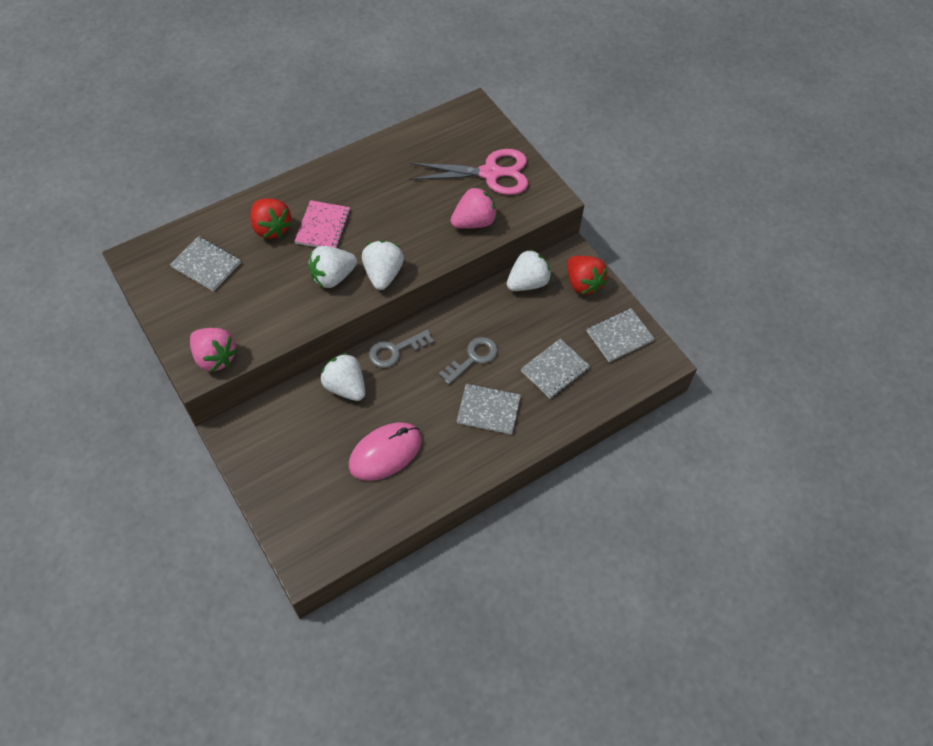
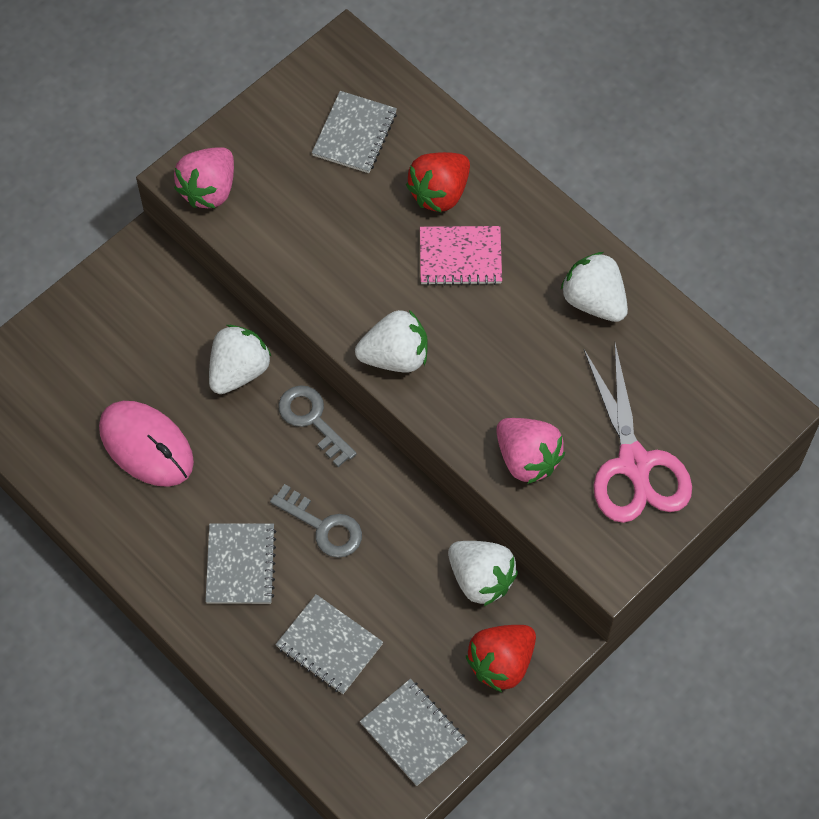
camera: 80 degrees right, 5 degrees up
white strawberry [308,246,357,288] -> white strawberry moved to [561,252,628,322]

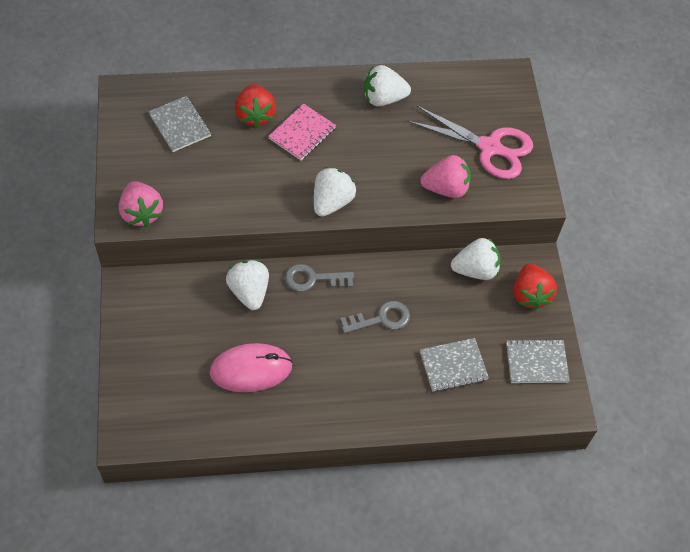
camera: 55 degrees left, 5 degrees down
grey notebook [205,523,276,604] -> none

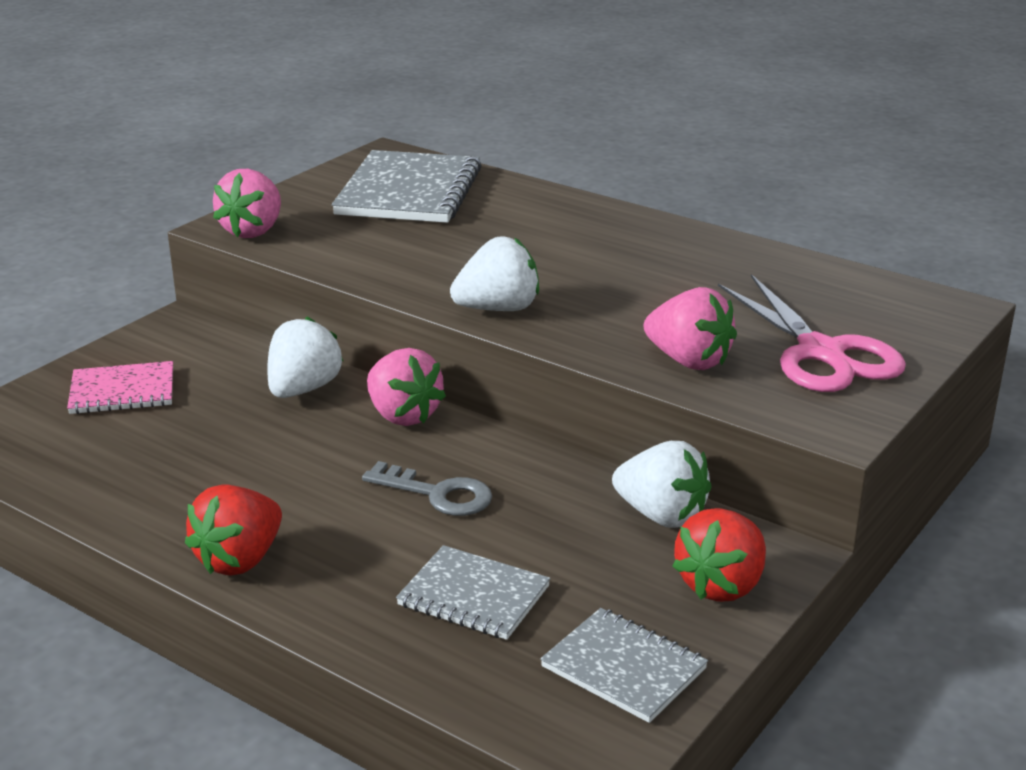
camera: 45 degrees right, 30 degrees down
grey notebook [148,96,211,152] -> grey notebook [332,150,482,223], size x1.73
pink mouse [210,343,293,392] -> none
red strawberry [235,84,276,128] -> red strawberry moved to [185,485,282,575]
pink notebook [268,103,336,160] -> pink notebook moved to [67,361,173,414]
grey key [285,264,354,292] -> pink strawberry [367,348,446,426]
white strawberry [364,65,411,106] -> none

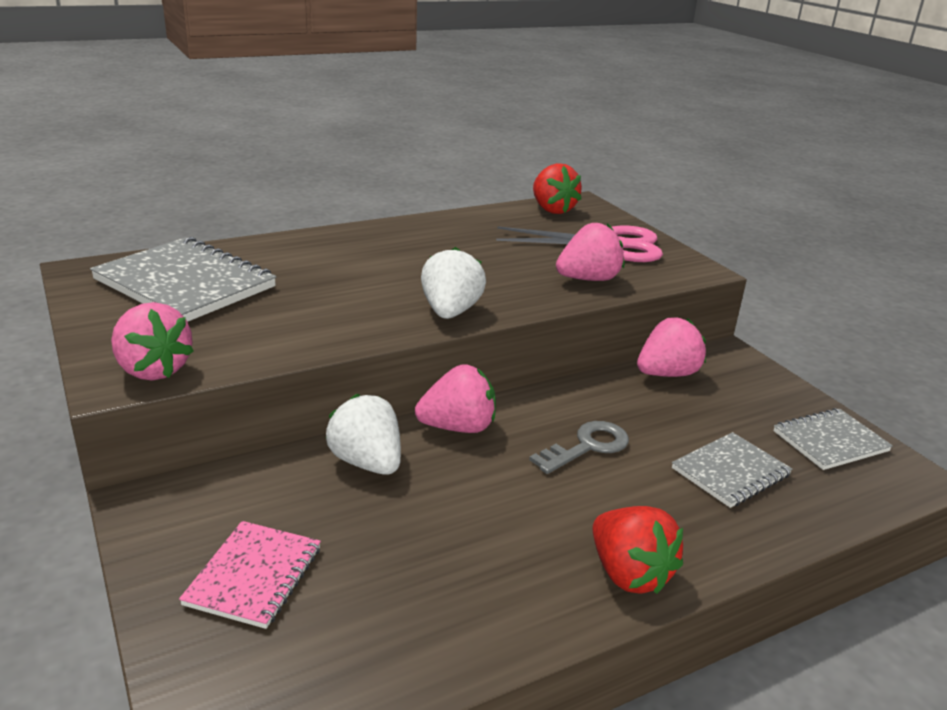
camera: 65 degrees left, 0 degrees up
white strawberry [612,441,711,528] -> pink strawberry [637,317,706,377]
red strawberry [673,508,766,602] -> red strawberry moved to [533,163,582,214]

